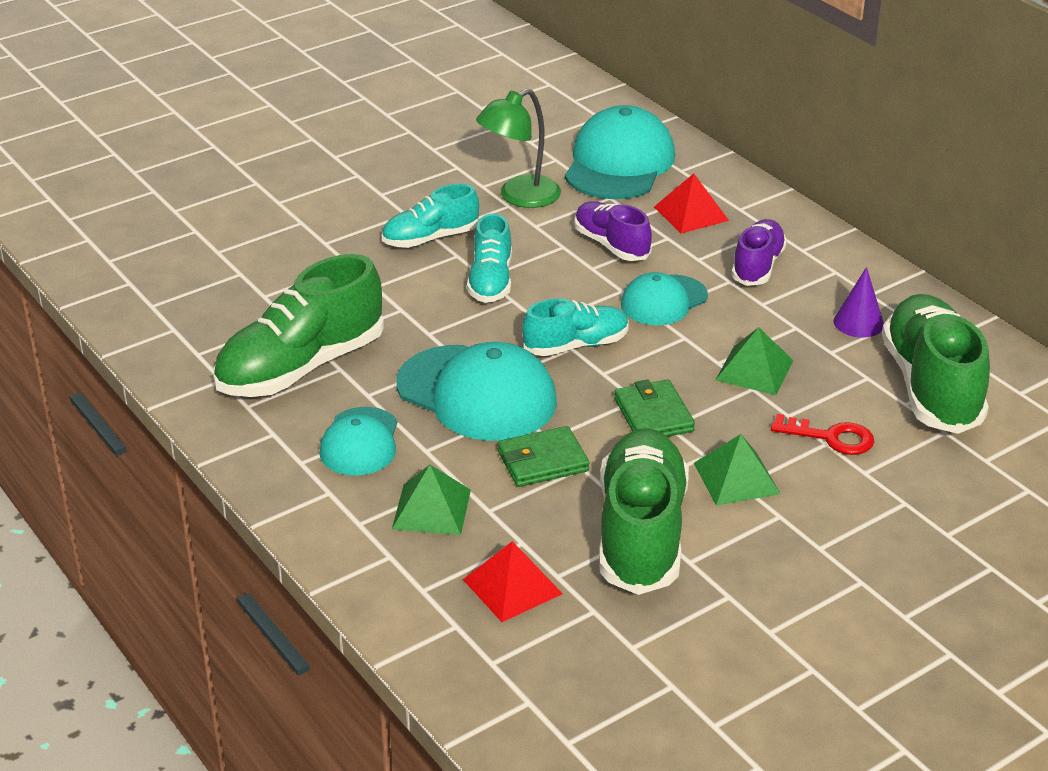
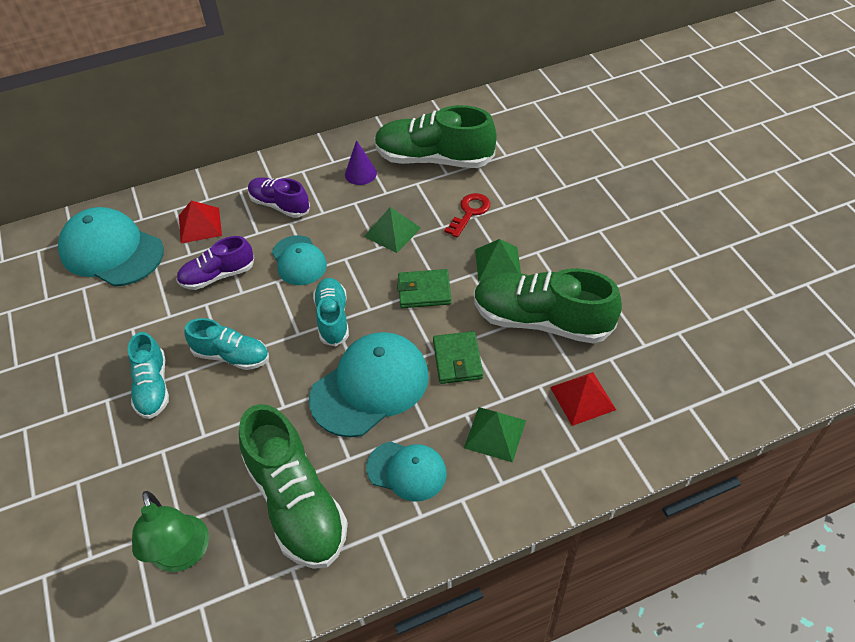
camera: 75 degrees left, 15 degrees up
green lamp [476,89,561,208] -> green lamp moved to [132,491,209,572]

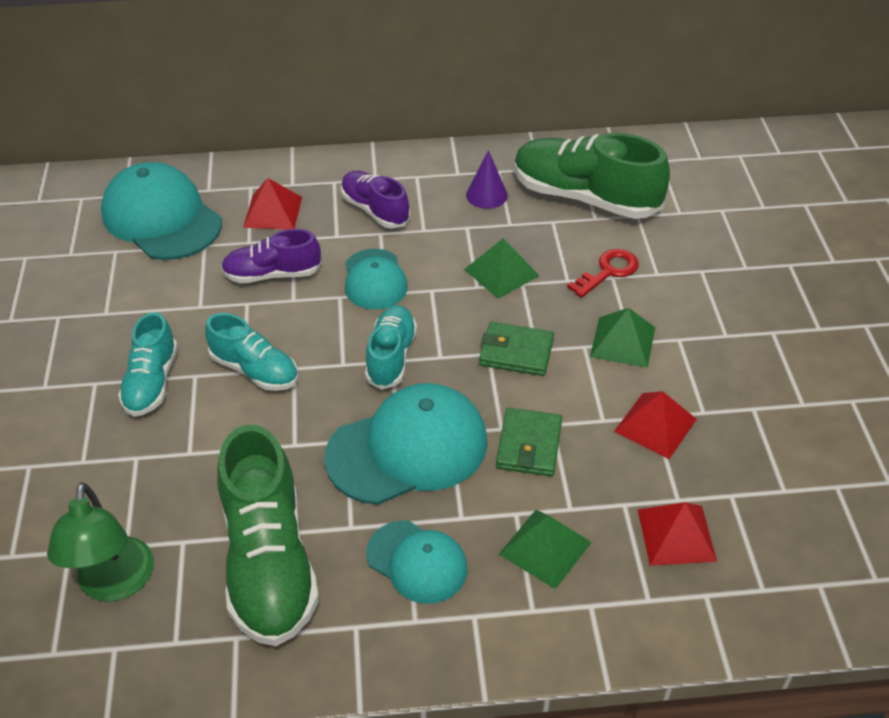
camera: 15 degrees right, 5 degrees down
green shoe [474,268,622,344] -> red pyramid [614,391,697,459]

